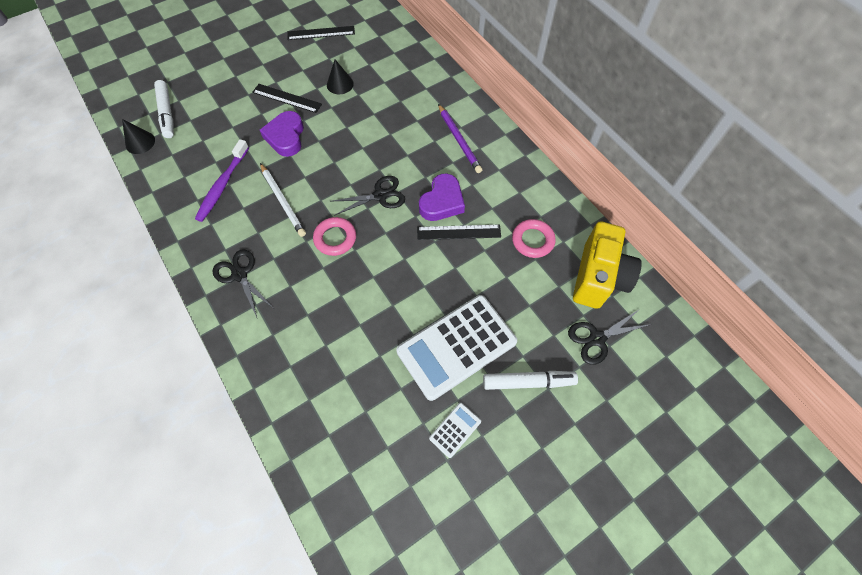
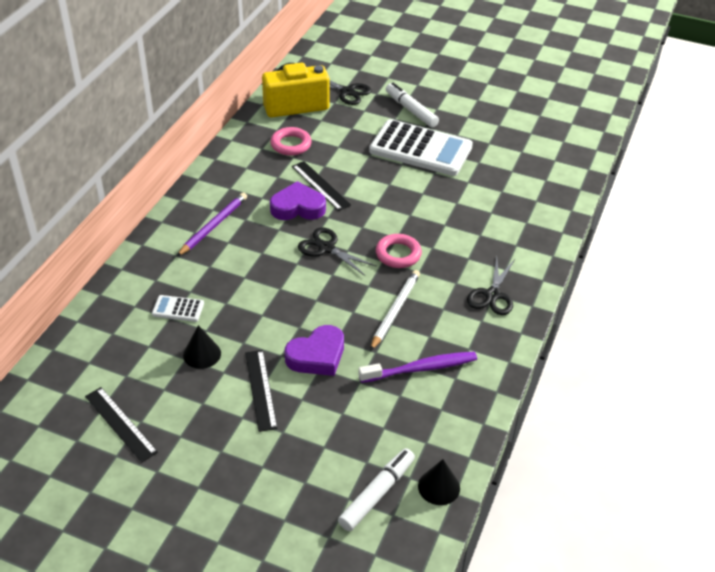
camera: 125 degrees left, 20 degrees down
white calculator [429,403,481,458] -> white calculator moved to [152,295,204,322]

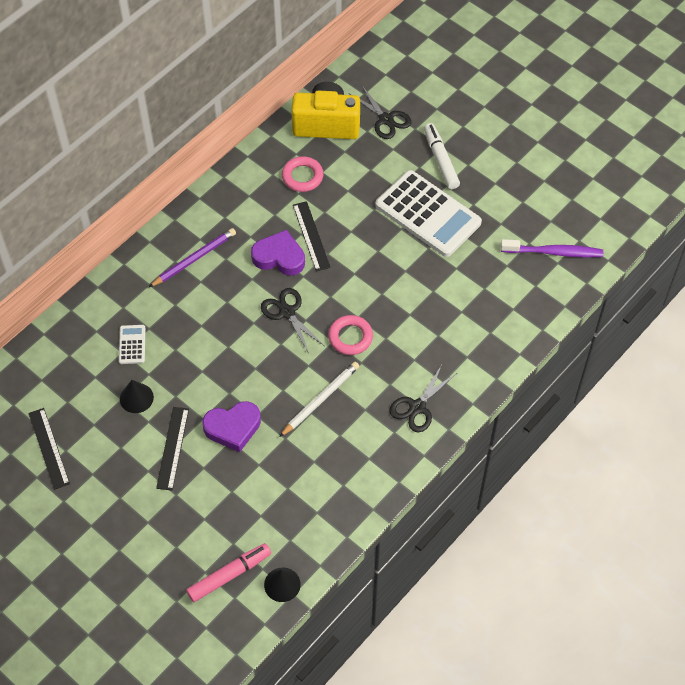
camera: 20 degrees right, 15 degrees up
white calculator [152,295,204,322] -> white calculator turned 60 degrees clockwise [119,325,145,364]
white marker [338,448,415,531] -> pink marker [186,543,271,602]
purple toothbrush [359,352,477,383] -> purple toothbrush moved to [501,239,603,258]

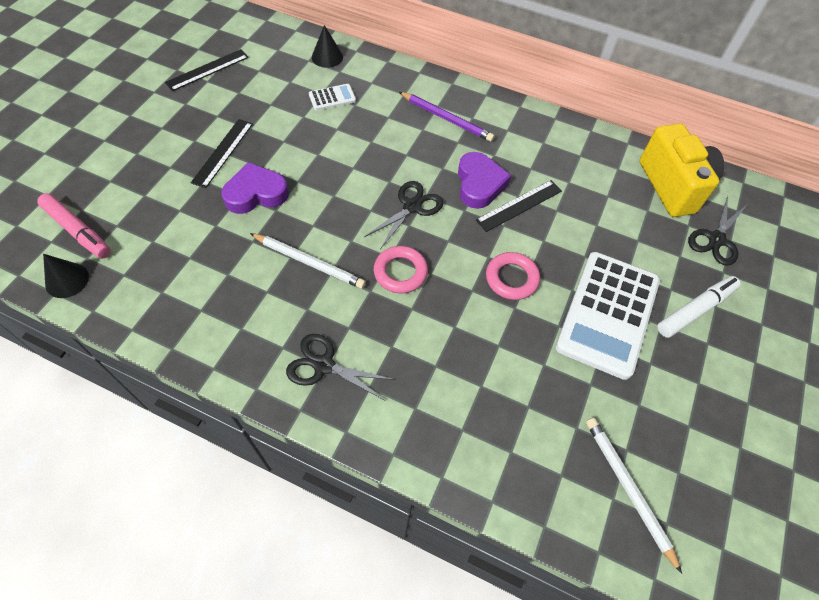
camera: 70 degrees right, 0 degrees up
black cone [120,380,154,413] -> black cone moved to [312,25,343,68]
black ruler [156,407,189,491] -> black ruler turned 60 degrees counterclockwise [191,119,253,188]
purple heart [202,401,261,452] -> purple heart turned 105 degrees clockwise [221,162,289,214]
pink ring [282,156,324,192] -> pink ring moved to [486,252,540,300]
purple toothbrush [501,239,603,258] -> white pencil [586,418,682,574]

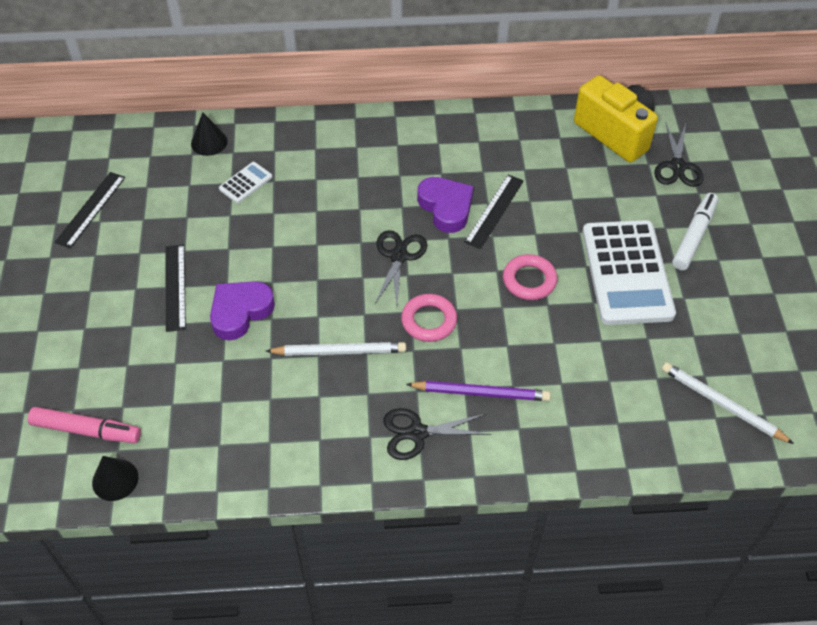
camera: 25 degrees left, 5 degrees down
purple pencil [399,92,495,142] -> purple pencil moved to [406,381,551,401]

